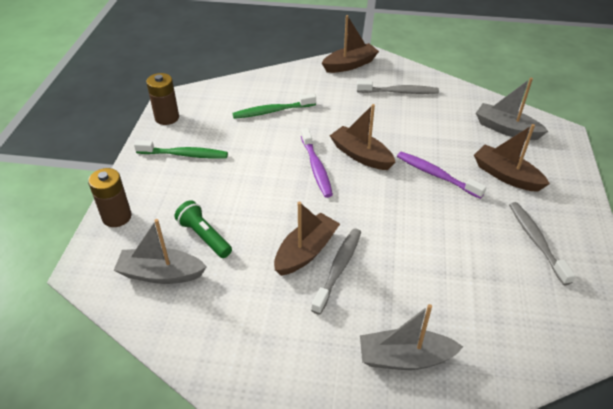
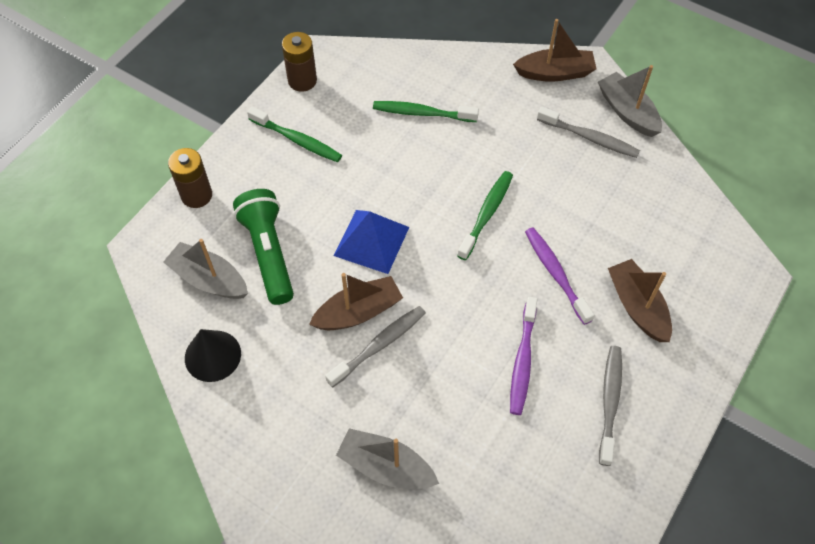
camera: 25 degrees right, 15 degrees up
green flashlight [174,200,232,258] -> green flashlight [233,189,294,305], size x1.52
purple toothbrush [301,128,333,198] -> purple toothbrush moved to [510,297,537,415]
brown boat [330,104,395,170] -> green toothbrush [457,171,513,260]
grey boat [476,78,548,140] -> grey boat moved to [598,65,662,137]
none -> black cone [185,329,241,382]
none -> blue pyramid [334,210,409,274]

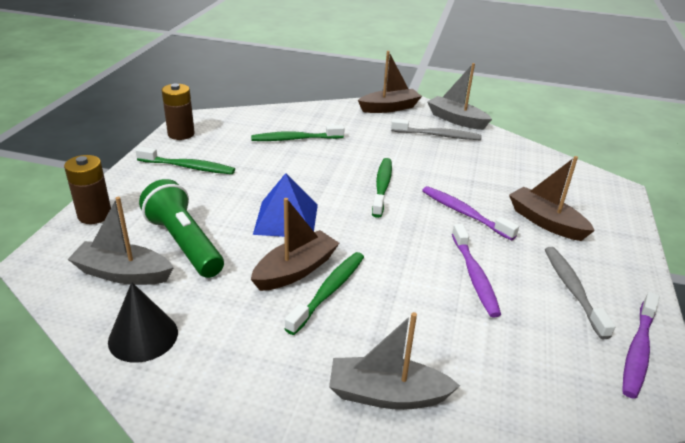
camera: 20 degrees left, 25 degrees down
grey toothbrush [325,306,426,387] -> green toothbrush [285,252,364,335]
none -> purple toothbrush [622,292,660,399]

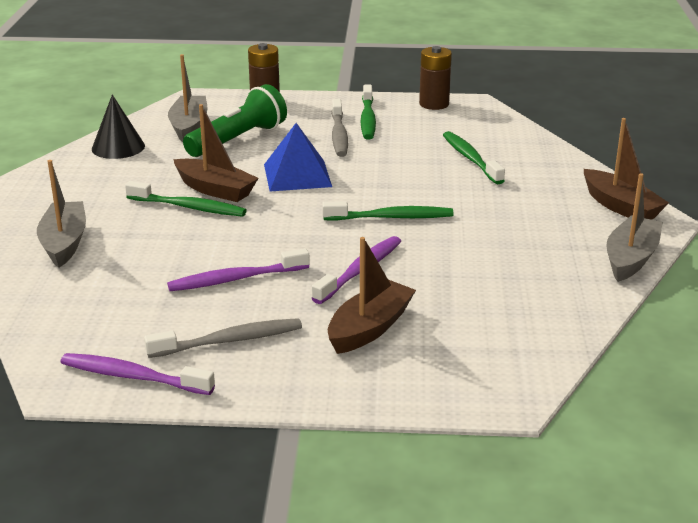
camera: 80 degrees right, 5 degrees down
grey toothbrush [391,119,482,140] -> grey toothbrush moved to [331,99,348,157]

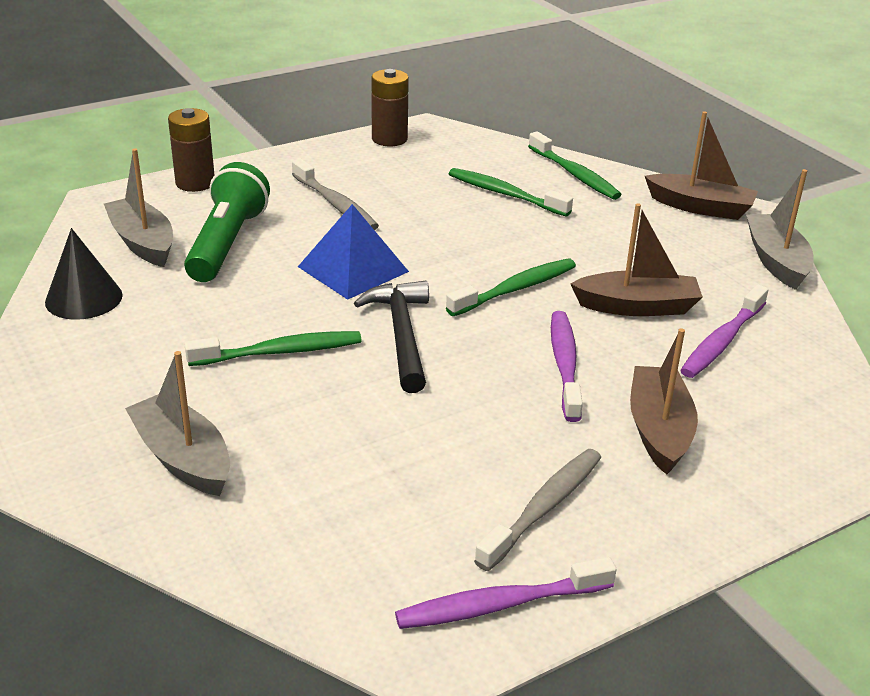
camera: 35 degrees left, 5 degrees up
purple toothbrush [167,248,310,291] -> purple toothbrush moved to [680,284,769,378]
brown boat [173,104,259,202] -> brown boat moved to [571,203,703,316]
green toothbrush [360,85,376,140] -> green toothbrush moved to [528,131,622,200]
none -> black hammer [354,281,429,393]

